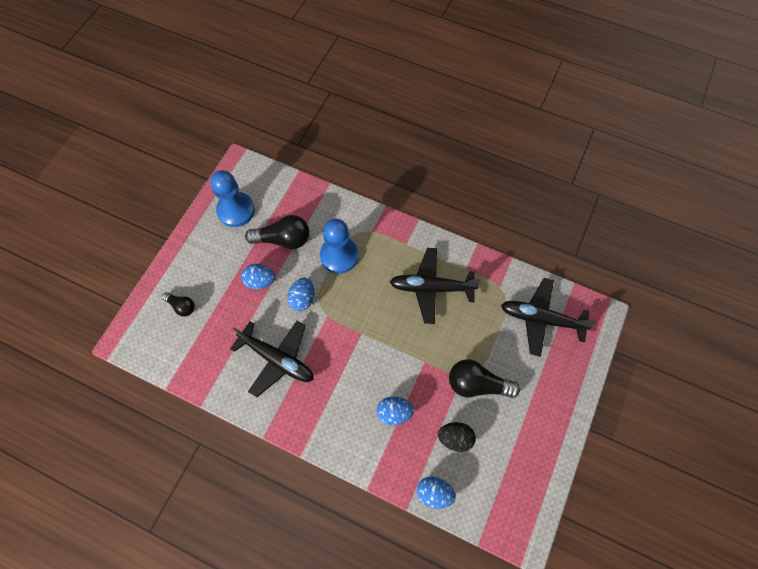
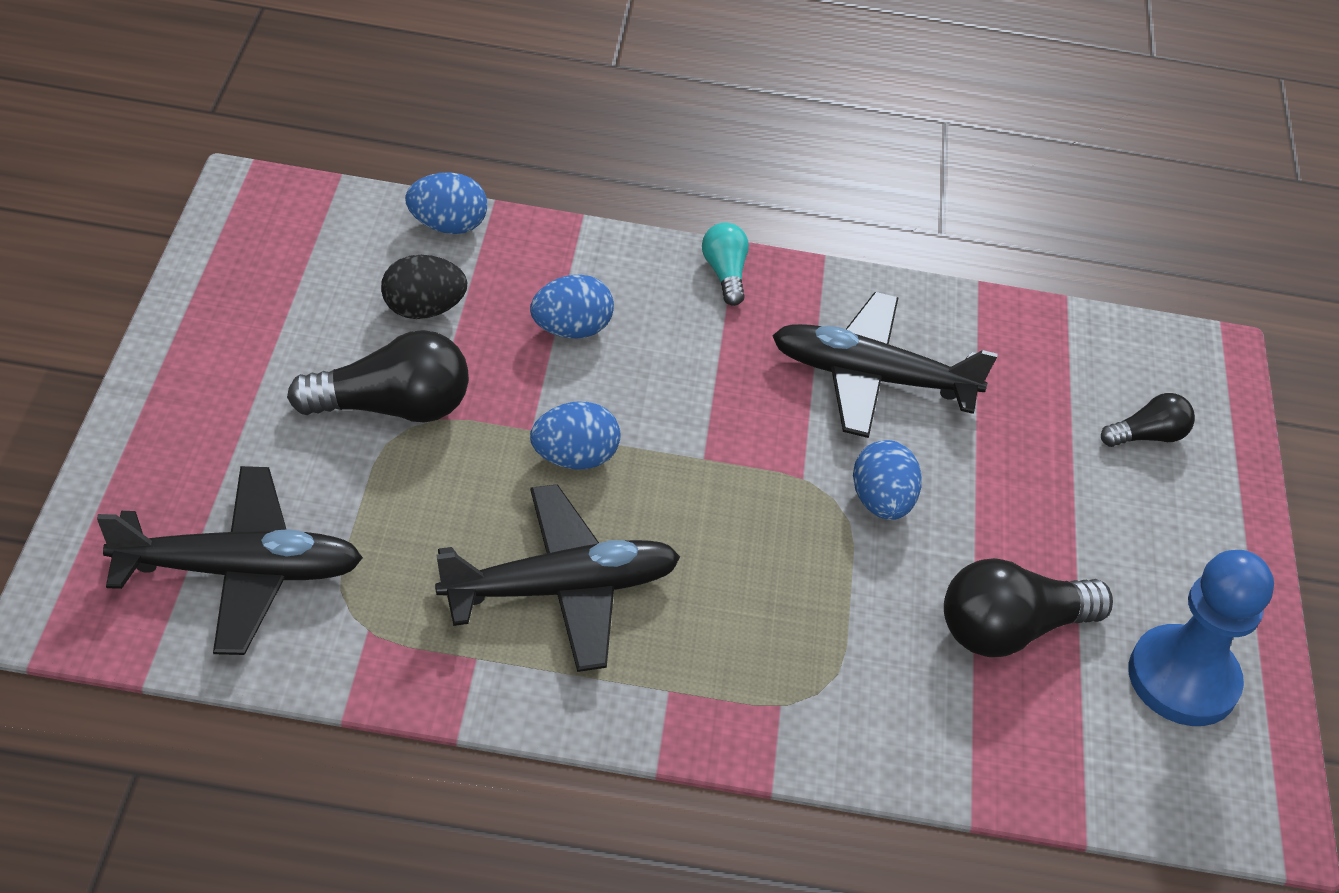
camera: 155 degrees right, 20 degrees down
black light bulb [162,292,195,317] -> black light bulb turned 150 degrees clockwise [1101,393,1195,447]
blue egg [241,264,275,289] -> blue egg moved to [530,401,620,470]
blue pawn [320,219,359,274] -> none
none -> turquoise light bulb [702,223,749,306]

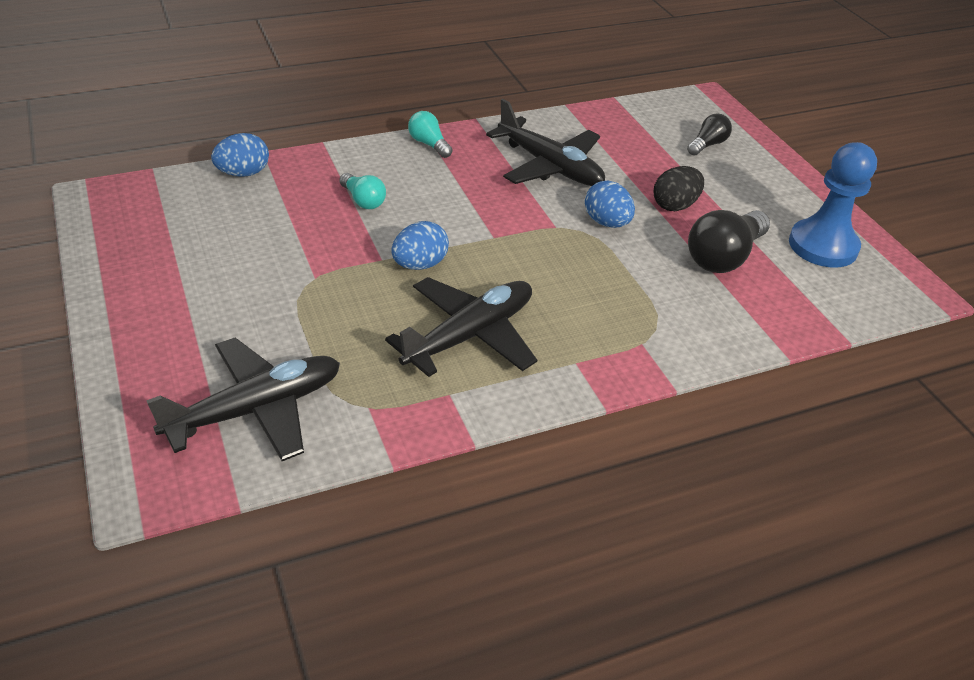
camera: 25 degrees left, 5 degrees down
black light bulb [287,330,469,422] -> none
black egg [381,255,468,319] -> black egg moved to [654,166,704,211]
blue egg [530,275,614,339] -> turquoise light bulb [339,173,386,209]
black plane [772,292,998,438] -> black plane turned 120 degrees counterclockwise [486,99,605,186]

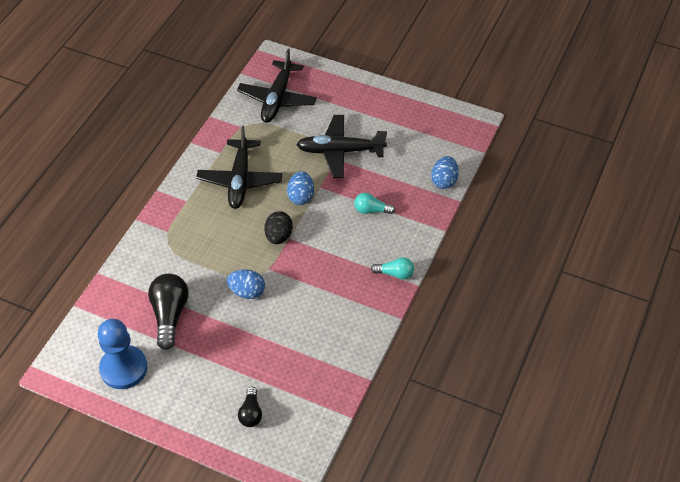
camera: 140 degrees right, 10 degrees up
black plane [486,99,605,186] -> black plane moved to [296,115,387,178]
black egg [654,166,704,211] -> black egg moved to [264,211,293,244]

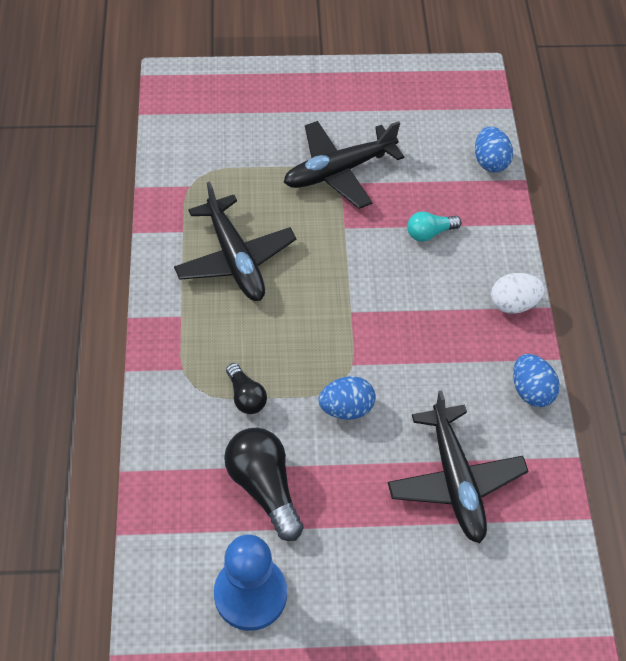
camera: 30 degrees left, 5 degrees up
black plane [237,49,317,123] -> black plane moved to [388,390,529,543]
black light bulb [238,387,262,427] -> black light bulb moved to [226,363,267,414]
black egg [264,211,293,244] -> none
blue egg [287,171,314,205] -> blue egg moved to [513,354,560,407]
turquoise light bulb [371,257,414,280] -> white egg [491,273,545,314]

